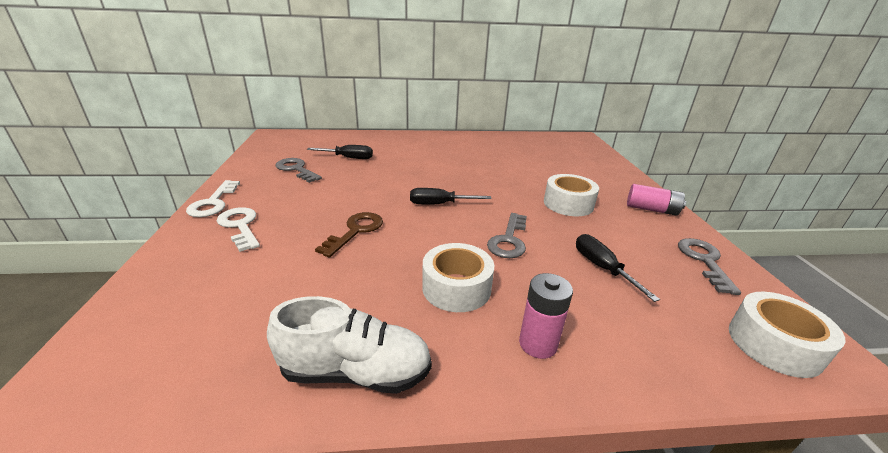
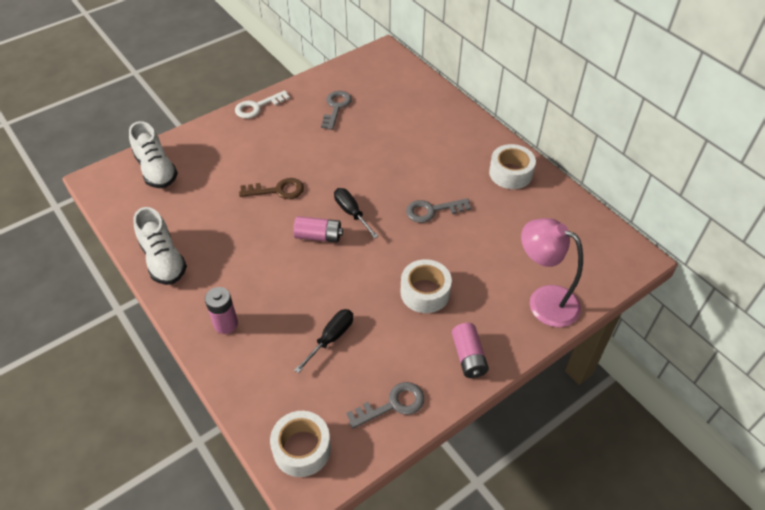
camera: 60 degrees right, 20 degrees up
white key [217,207,260,252] -> none
black screwdriver [307,145,373,159] -> none
white tape [422,243,494,312] -> white tape moved to [489,144,536,189]
grey key [487,213,527,258] -> grey key moved to [406,198,471,223]
none -> white shoe [129,121,178,188]
none -> pink battery [293,216,343,243]
none -> pink lamp [521,218,583,327]

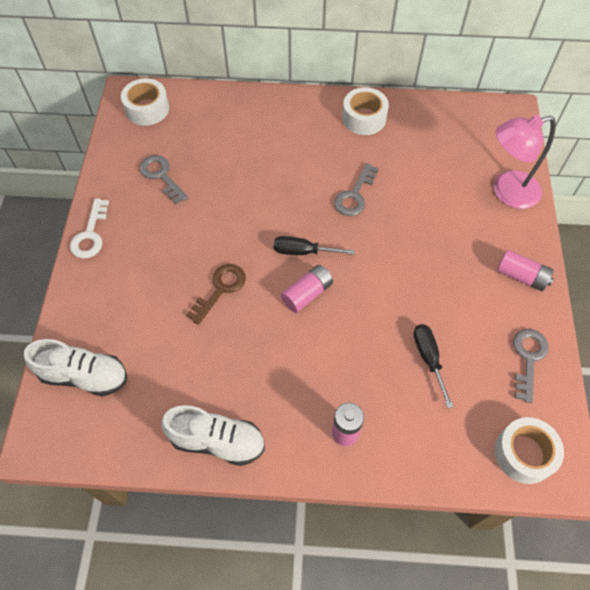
camera: 50 degrees left, 10 degrees up
white tape [401,259,452,313] -> white tape moved to [121,78,169,126]

